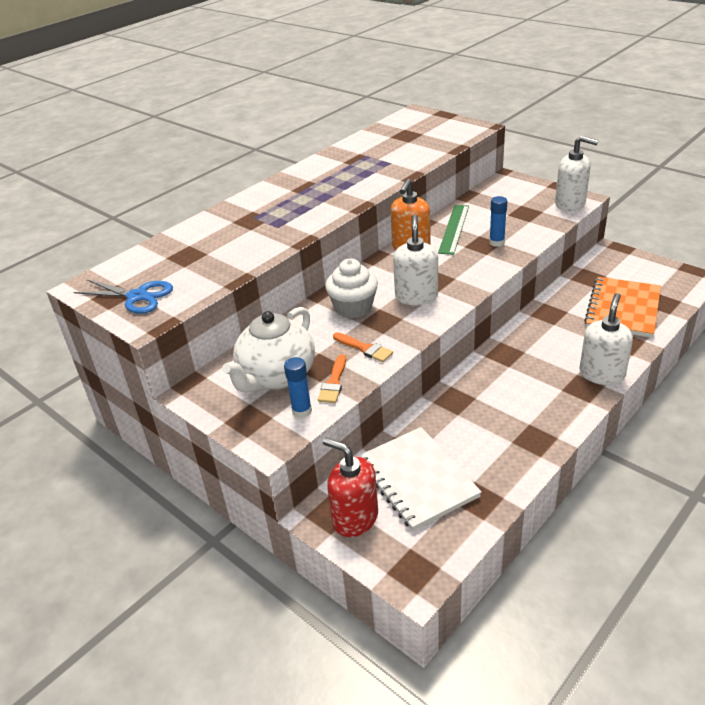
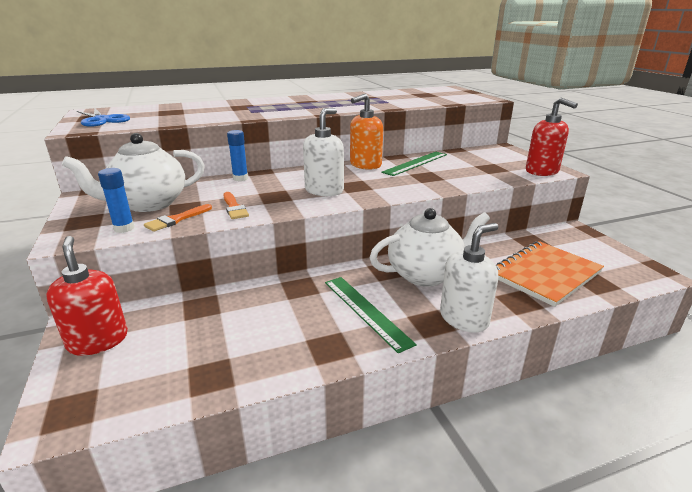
camera: 25 degrees right, 10 degrees down
white cupcake [325,259,378,318] -> none
white notebook [357,427,482,531] -> none
blue glue stick [489,196,507,247] -> blue glue stick moved to [227,130,248,181]
white soap dispenser [555,136,599,211] -> red soap dispenser [526,97,578,176]
none -> green ruler [325,277,417,353]
none -> white teapot [369,208,490,287]

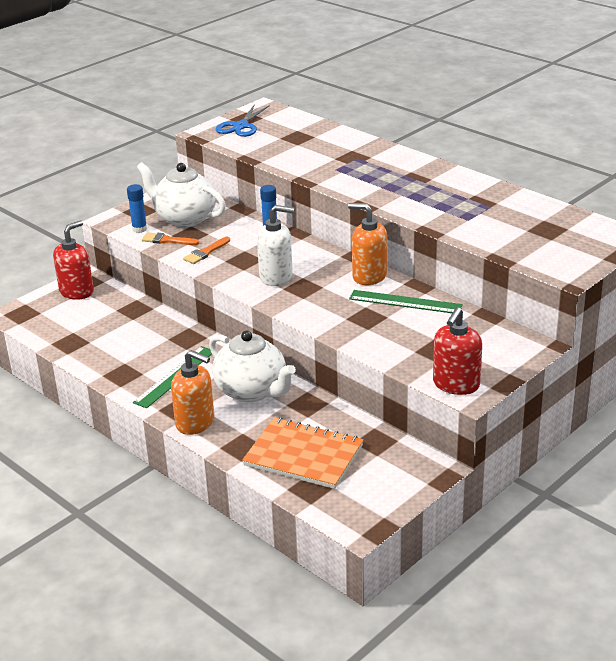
camera: 65 degrees right, 5 degrees up
white soap dispenser [440,223,498,332] -> orange soap dispenser [171,350,214,435]

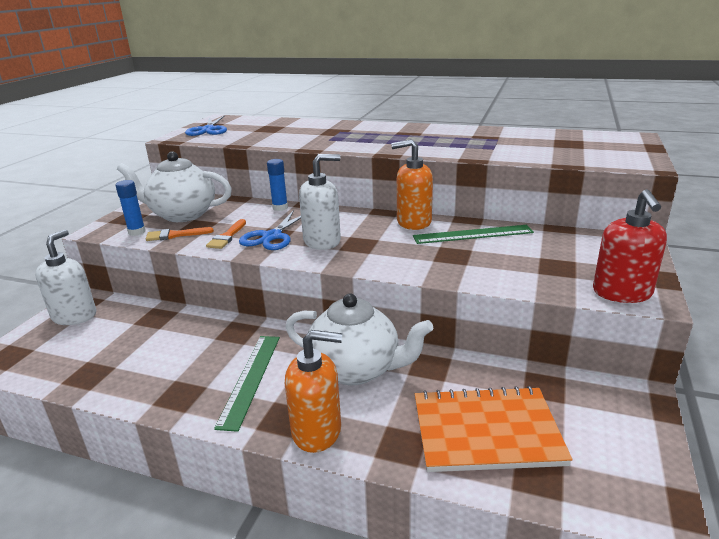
camera: 25 degrees left, 5 degrees down
red soap dispenser [53,220,94,300] -> white soap dispenser [35,229,96,325]
none -> blue scissors [239,210,301,250]

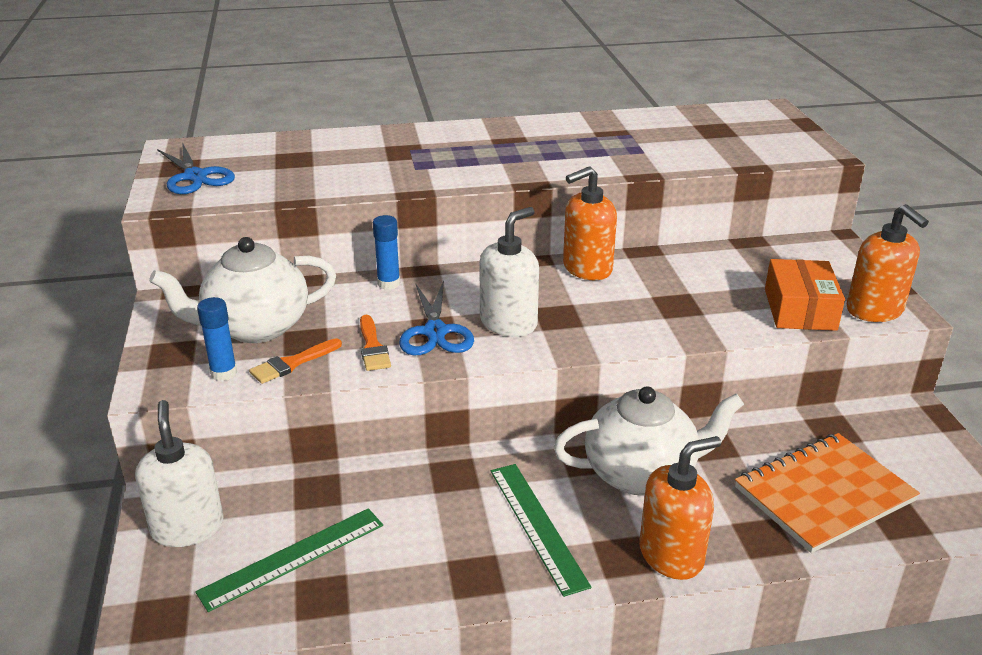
camera: 30 degrees left, 5 degrees up
green ruler [413,225,534,244] -> green ruler moved to [196,508,383,612]
red soap dispenser [593,189,667,303] -> orange soap dispenser [847,204,929,322]
none -> orange box [765,259,845,331]

